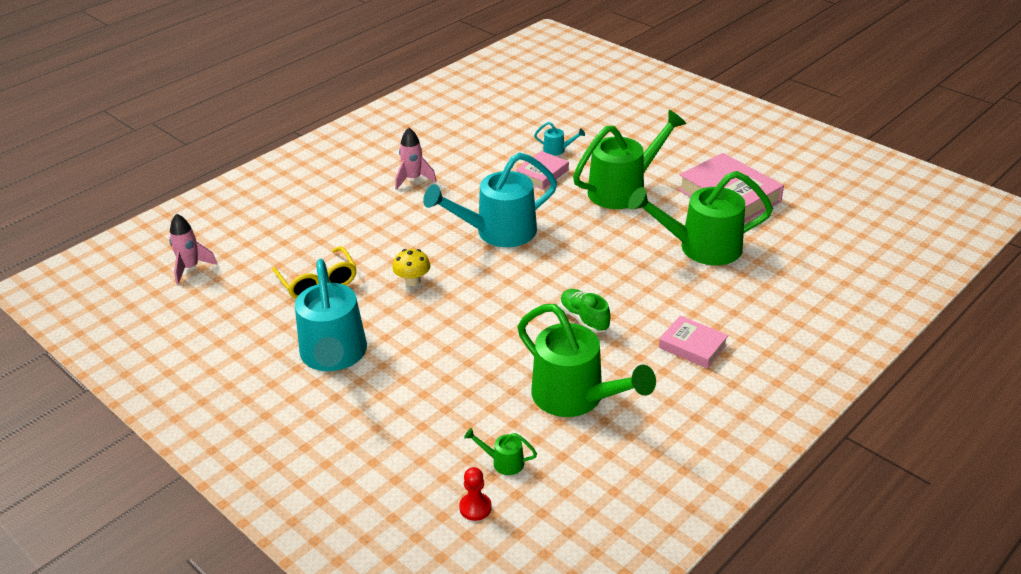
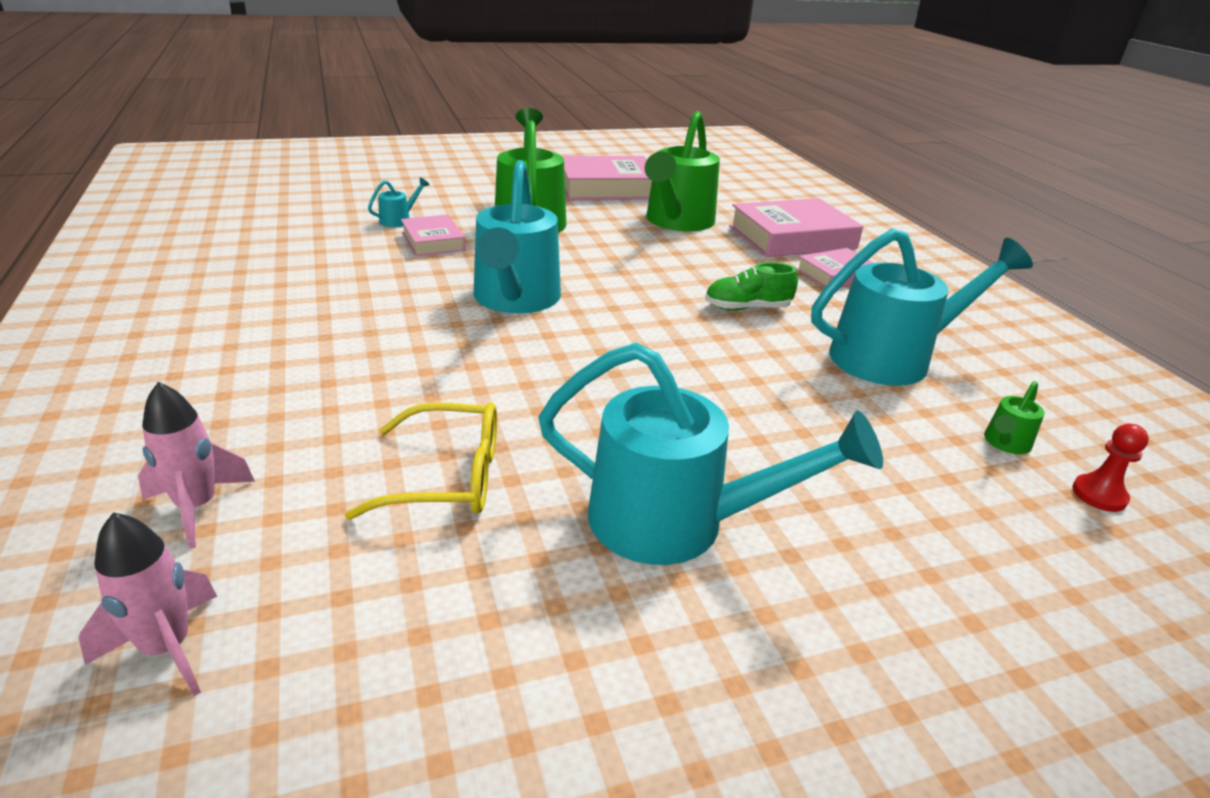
camera: 65 degrees left, 5 degrees down
yellow mushroom [392,249,430,286] -> none
pink rocket [395,127,437,190] -> pink rocket moved to [138,382,255,549]
green watering can [517,304,656,417] -> turquoise watering can [811,228,1033,386]
none -> pink book [729,198,863,257]

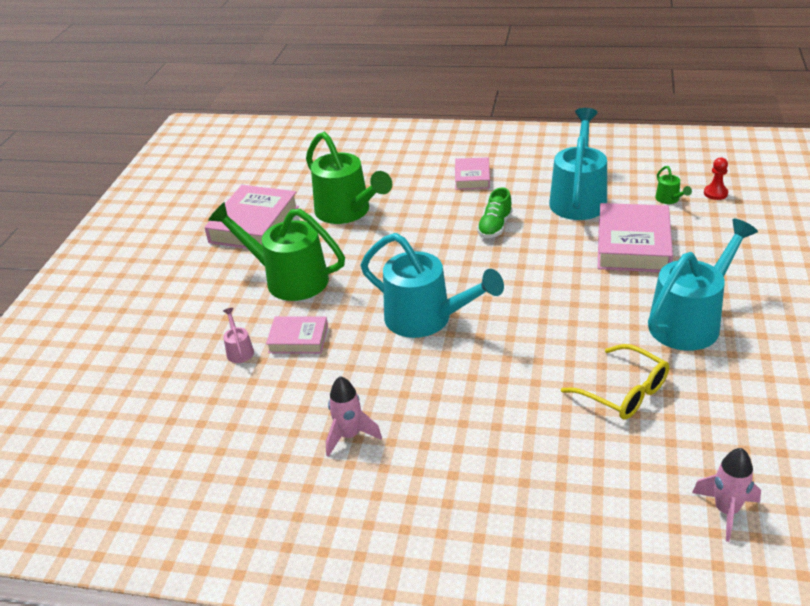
camera: 55 degrees left, 5 degrees up
pink rocket [138,382,255,549] -> pink rocket moved to [326,376,382,457]
yellow glasses [345,402,497,520] -> yellow glasses turned 105 degrees clockwise [561,344,669,420]
turquoise watering can [368,177,430,227] -> pink watering can [223,308,254,363]
pink book [729,198,863,257] -> pink book moved to [598,203,673,272]

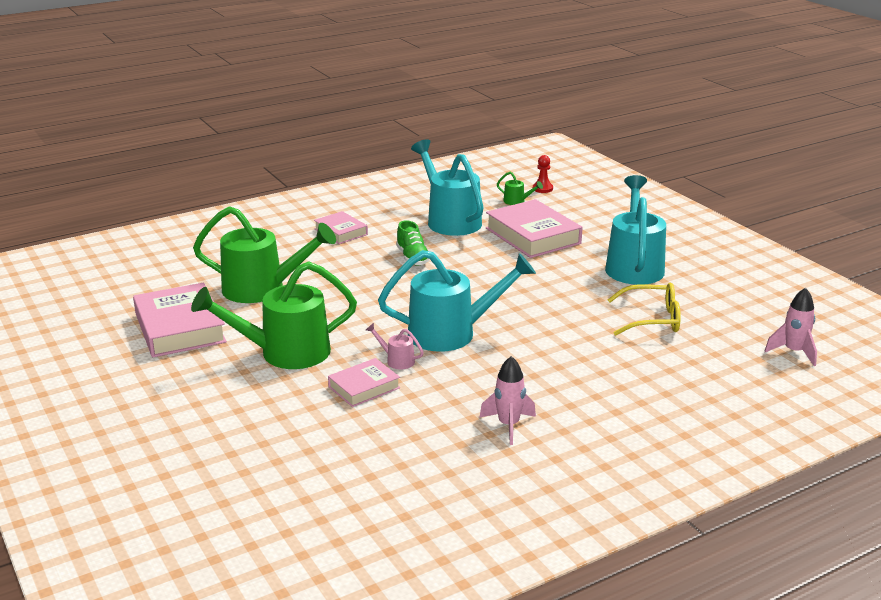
camera: 45 degrees left, 10 degrees down
pink watering can [223,308,254,363] -> pink watering can moved to [366,323,424,369]

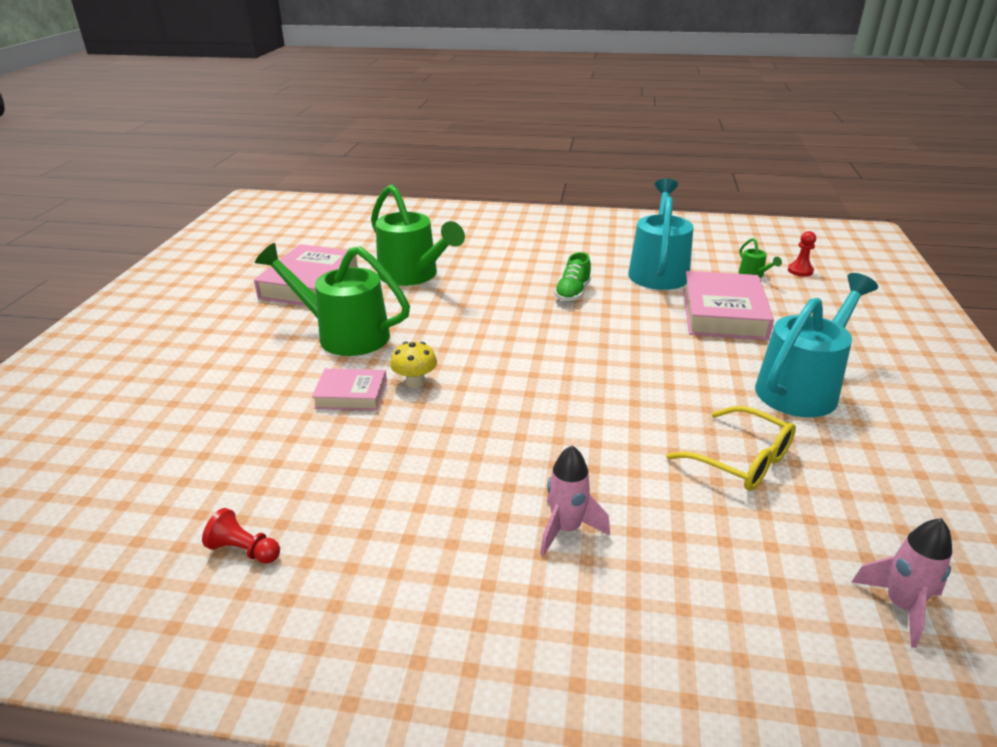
camera: 40 degrees right, 5 degrees up
pink book [314,211,368,244] -> none
pink watering can [366,323,424,369] -> yellow mushroom [390,342,437,388]
turquoise watering can [378,250,536,352] -> none
pink rocket [479,356,536,445] -> pink rocket moved to [540,445,610,557]
none -> red pawn [202,508,280,564]

